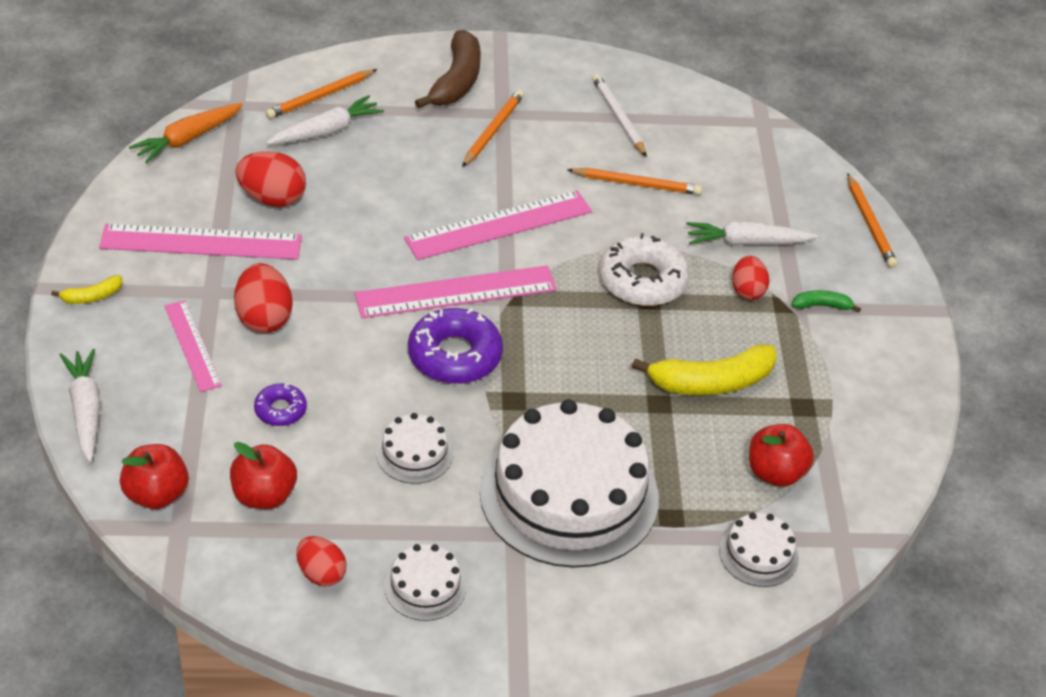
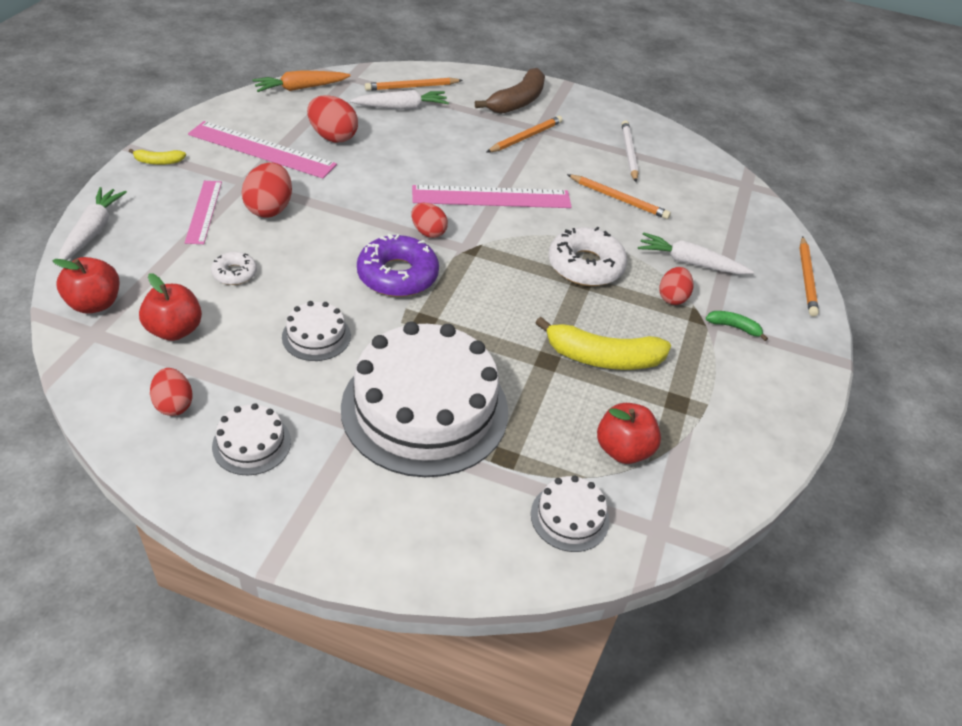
camera: 20 degrees right, 0 degrees up
purple donut [254,384,307,426] -> white donut [211,252,257,285]
pink ruler [355,265,557,318] -> red egg [411,203,448,238]

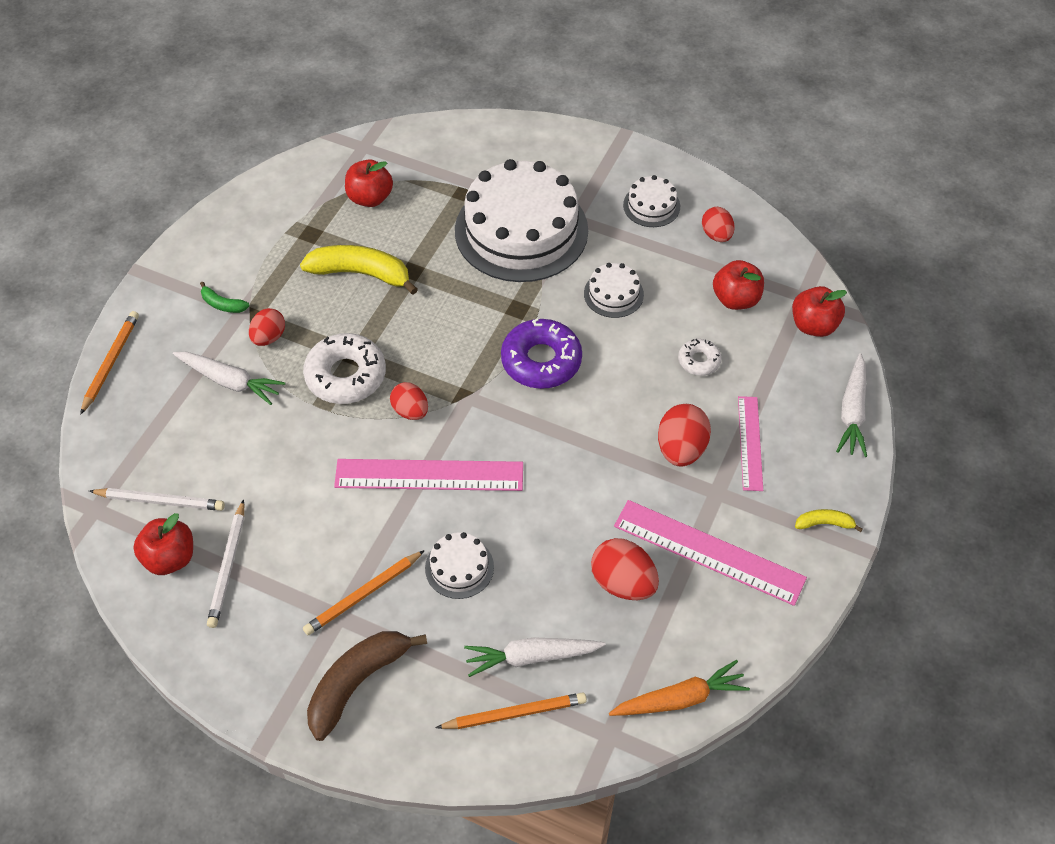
camera: 170 degrees left, 10 degrees up
red egg [411,203,448,238] -> red egg moved to [390,382,428,420]
white cake [531,475,610,552] -> white cake moved to [425,532,494,599]
orange pencil [567,174,671,219] -> none
none -> white pencil [89,488,225,511]
none -> red apple [133,513,193,575]

